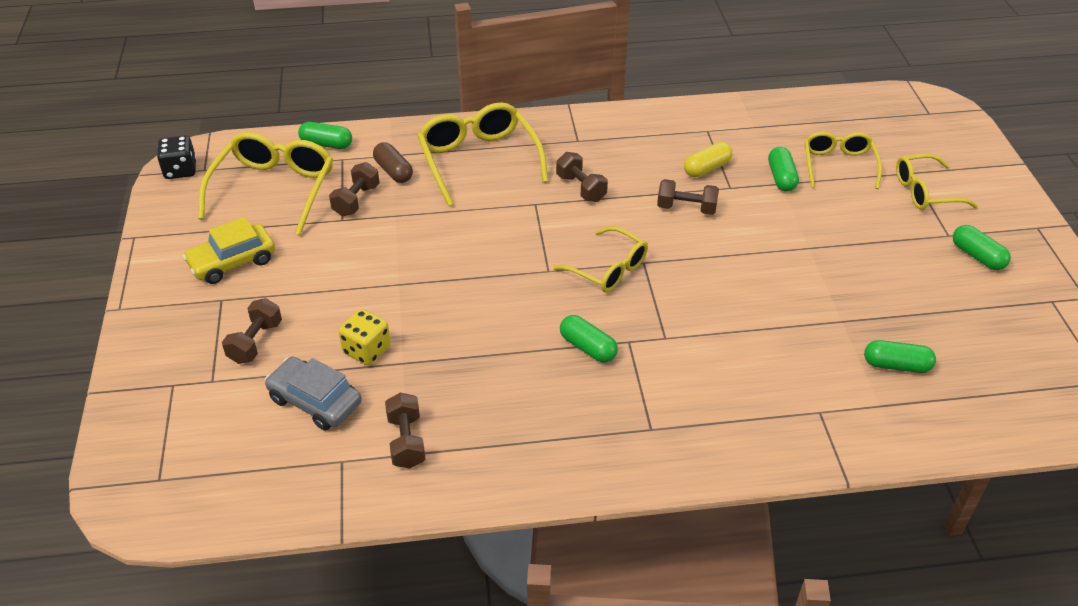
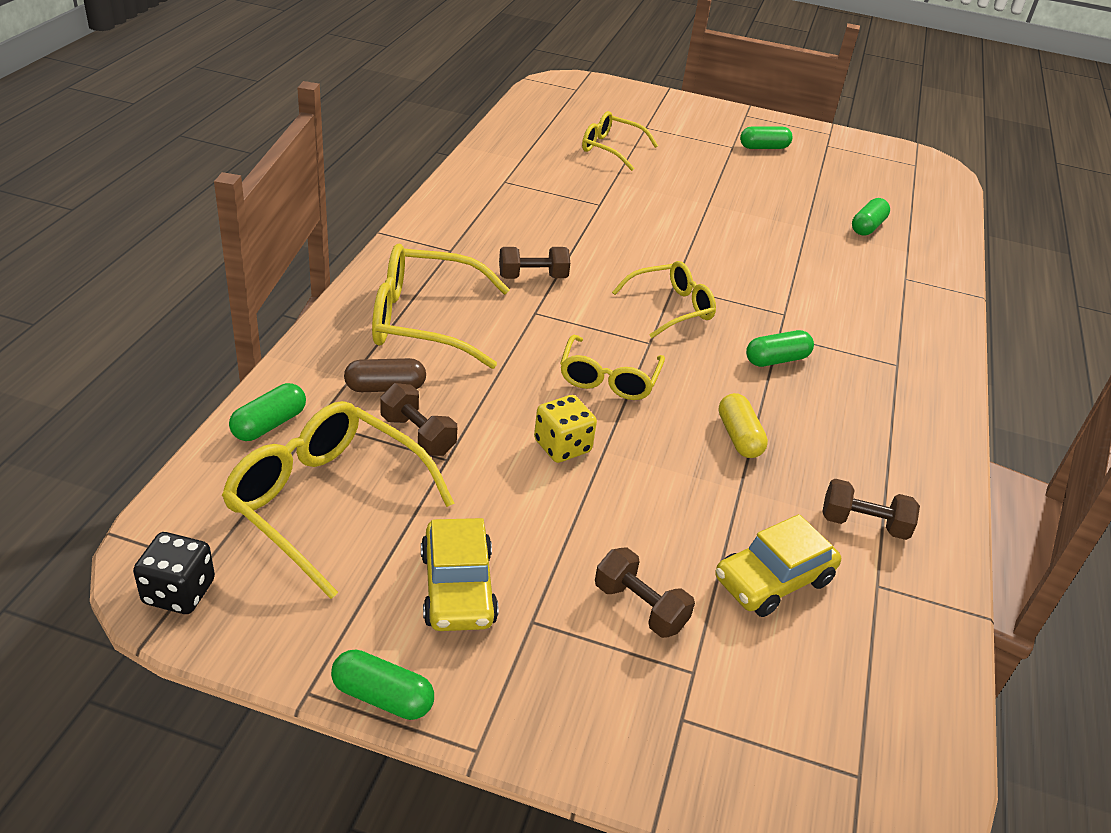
camera: 70 degrees left, 5 degrees down
grey car [265,357,362,430] -> yellow car [715,514,841,617]
yellow dice [338,309,391,365] -> yellow dice moved to [534,395,597,463]
brown dumbbell [657,179,719,215] -> none
yellow capsule [684,142,732,177] -> yellow capsule moved to [718,393,768,458]
green capsule [768,147,799,192] -> green capsule moved to [331,650,434,720]
yellow glasses [896,154,978,210] -> yellow glasses moved to [560,334,665,400]

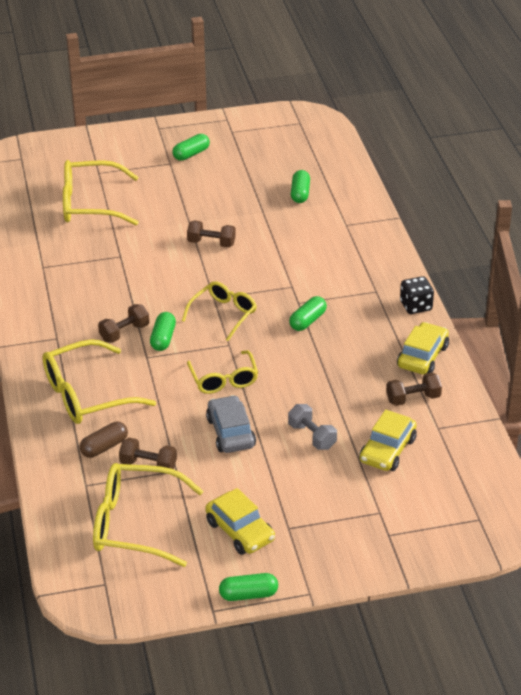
camera: 25 degrees left, 0 degrees up
black dice [133,532,215,614] -> black dice moved to [400,276,434,314]
green capsule [229,383,306,441] -> green capsule moved to [150,312,176,351]
yellow dice [534,395,597,463] -> grey car [206,395,256,453]
yellow glasses [582,111,658,171] -> yellow glasses [63,160,139,225], size x1.57
brown dumbbell [595,547,695,638] -> brown dumbbell moved to [187,221,236,248]
yellow capsule [718,393,768,458] -> none
none -> grey dumbbell [288,404,337,450]
none -> yellow car [397,322,449,374]

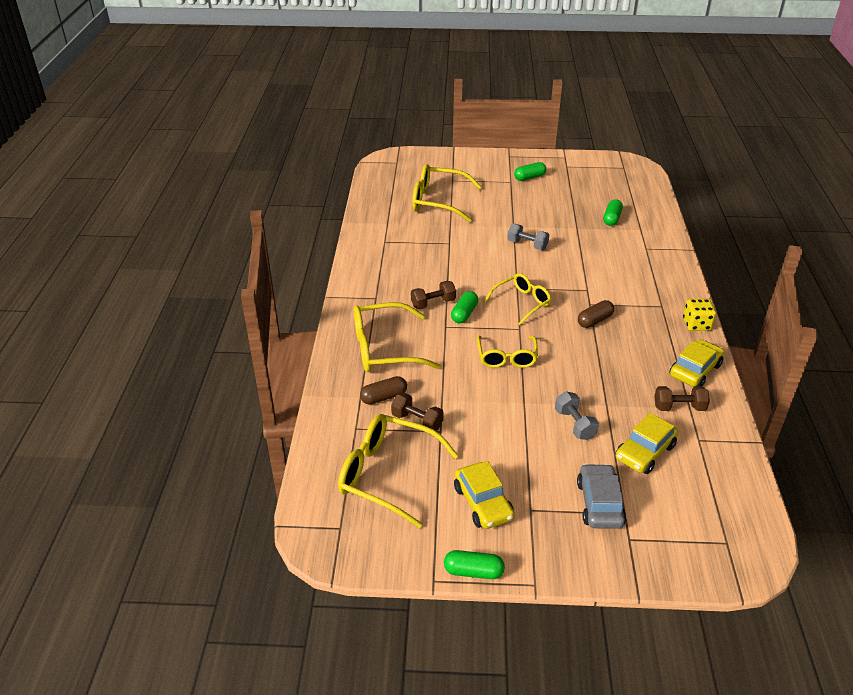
camera: 15 degrees right, 0 degrees up
brown dumbbell [187,221,236,248] -> grey dumbbell [507,224,549,250]
grey car [206,395,256,453] -> grey car moved to [577,463,626,529]
green capsule [289,296,327,331] -> brown capsule [578,300,614,328]
black dice [400,276,434,314] -> yellow dice [683,299,716,331]

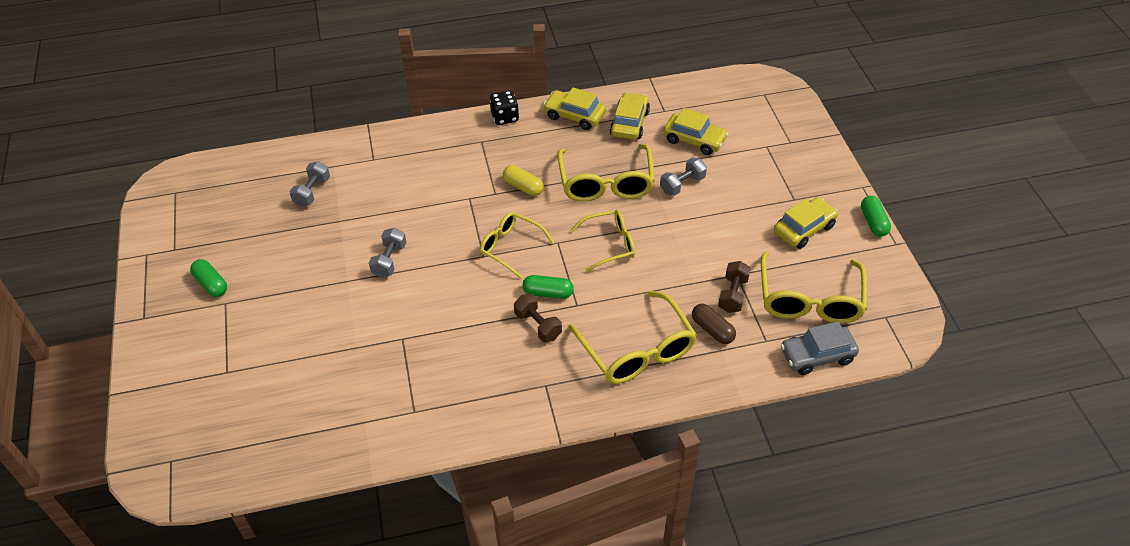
camera: 105 degrees left, 10 degrees up
yellow glasses [412,164,482,222] -> yellow glasses moved to [557,144,655,202]
grey car [577,463,626,529] -> grey car moved to [781,322,859,375]
brown capsule [578,300,614,328] -> yellow capsule [503,165,544,196]
green capsule [603,199,623,226] -> grey dumbbell [289,161,330,207]
brown dumbbell [654,386,710,411] -> yellow car [610,92,650,140]
yellow dice [683,299,716,331] -> black dice [490,90,519,125]

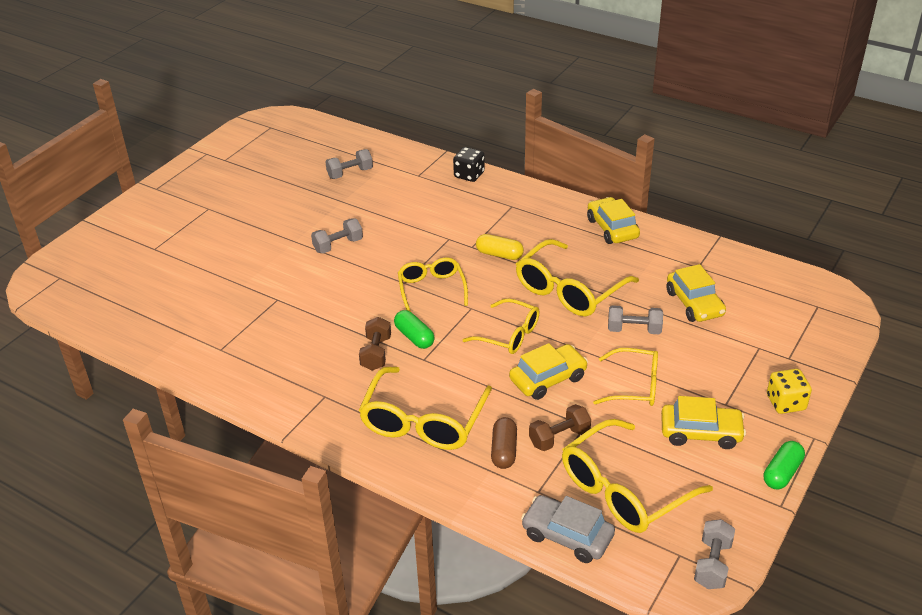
camera: 45 degrees right, 10 degrees down
green capsule [190,259,227,297] -> none
black dice [490,90,519,125] -> black dice moved to [453,147,485,182]
yellow capsule [503,165,544,196] -> yellow capsule turned 60 degrees counterclockwise [476,234,524,260]
yellow car [610,92,650,140] -> yellow car moved to [509,343,588,400]
none -> yellow glasses [593,348,658,406]
none -> grey dumbbell [694,519,735,589]
none -> yellow dice [767,369,812,414]

